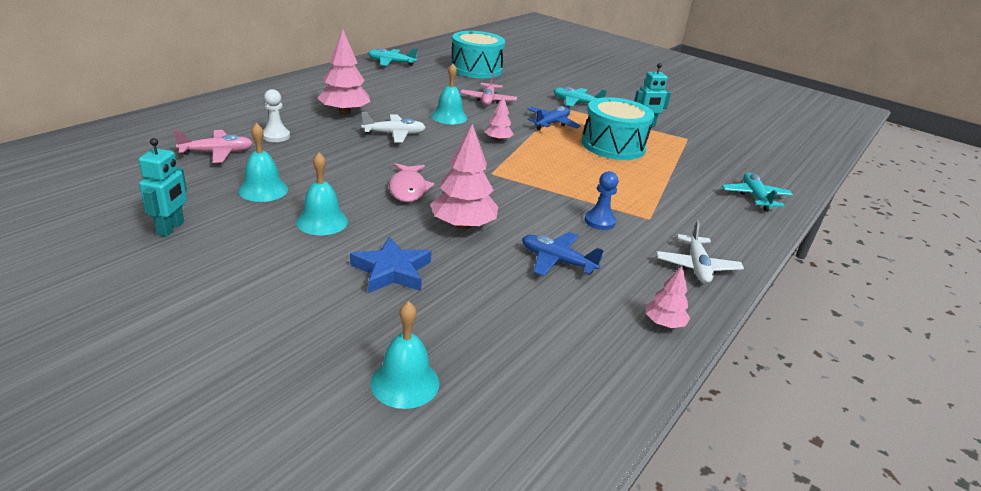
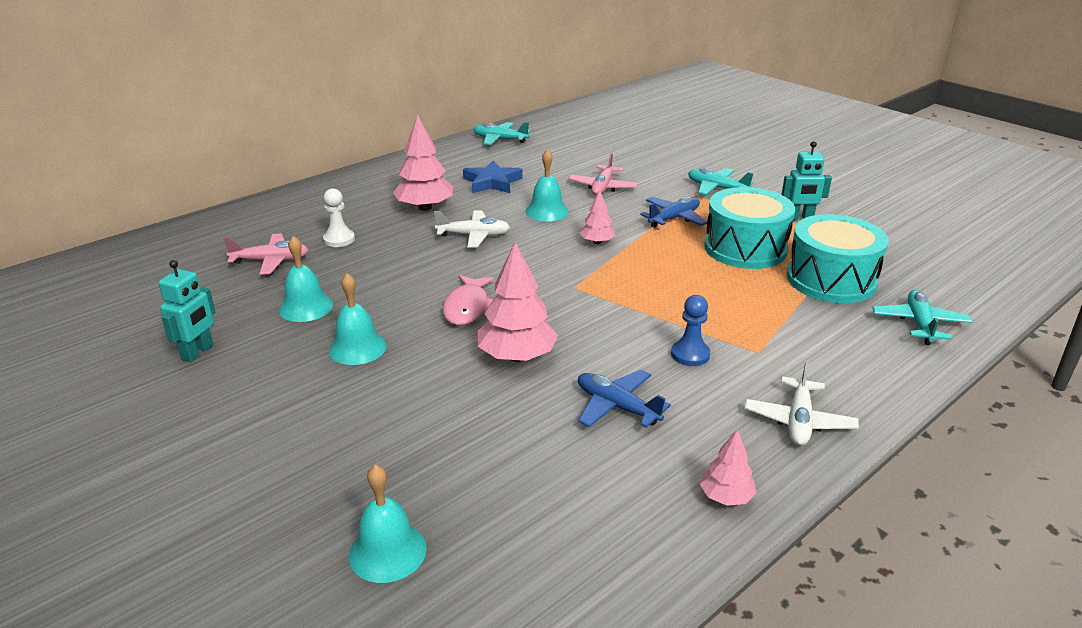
camera: 15 degrees right, 0 degrees up
blue star [350,236,432,293] -> blue star moved to [463,160,523,193]
turquoise drum [451,31,505,78] -> turquoise drum moved to [787,214,889,303]

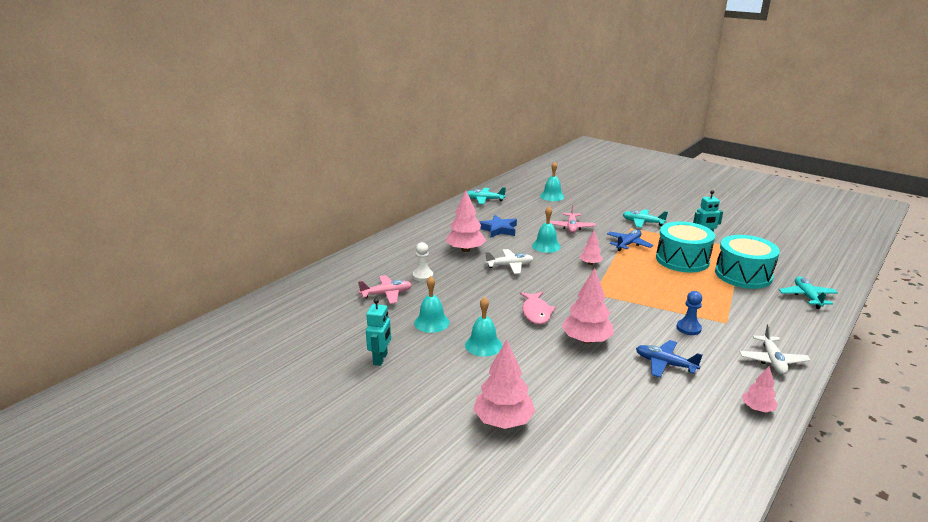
camera: 10 degrees left, 5 degrees down
turquoise bell [349,464,427,583] -> turquoise bell moved to [540,161,564,201]
none -> pink tree [473,340,535,429]

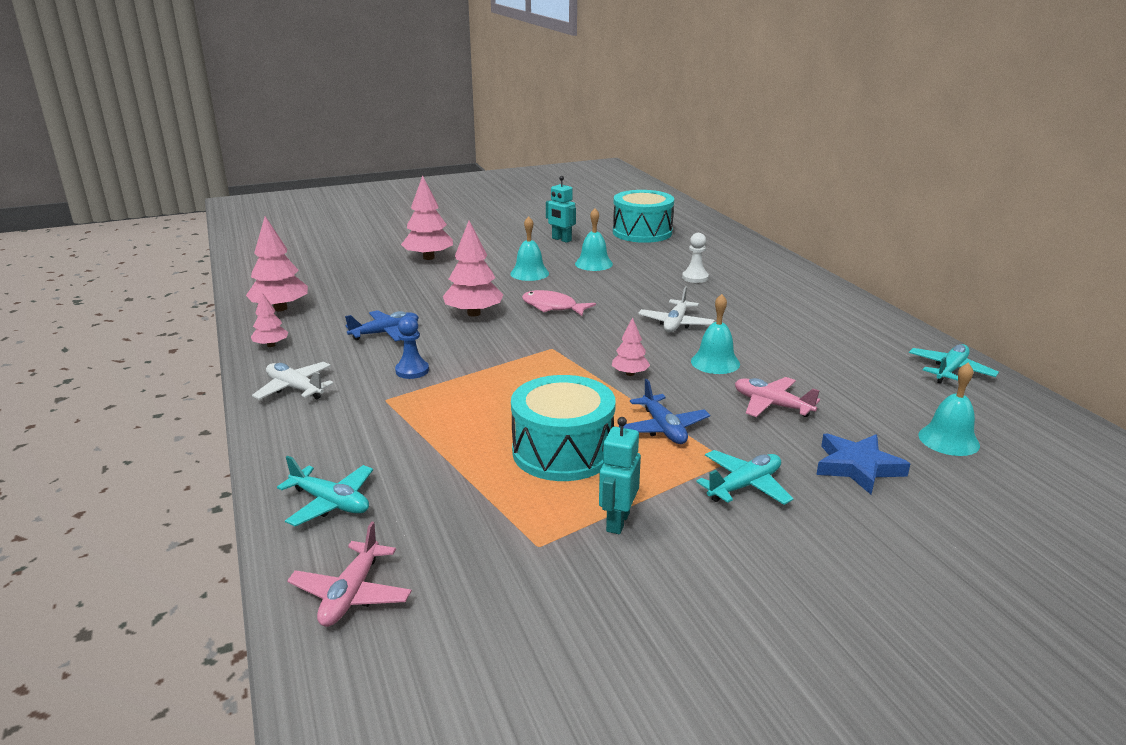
camera: 120 degrees right, 0 degrees up
pink plane [358,275,412,304] -> pink plane moved to [287,522,412,627]
pink tree [446,190,486,252] -> pink tree moved to [246,216,308,311]
blue star [479,215,517,238] -> blue star moved to [816,433,910,494]
turquoise drum [715,235,780,289] -> turquoise drum moved to [613,190,674,243]

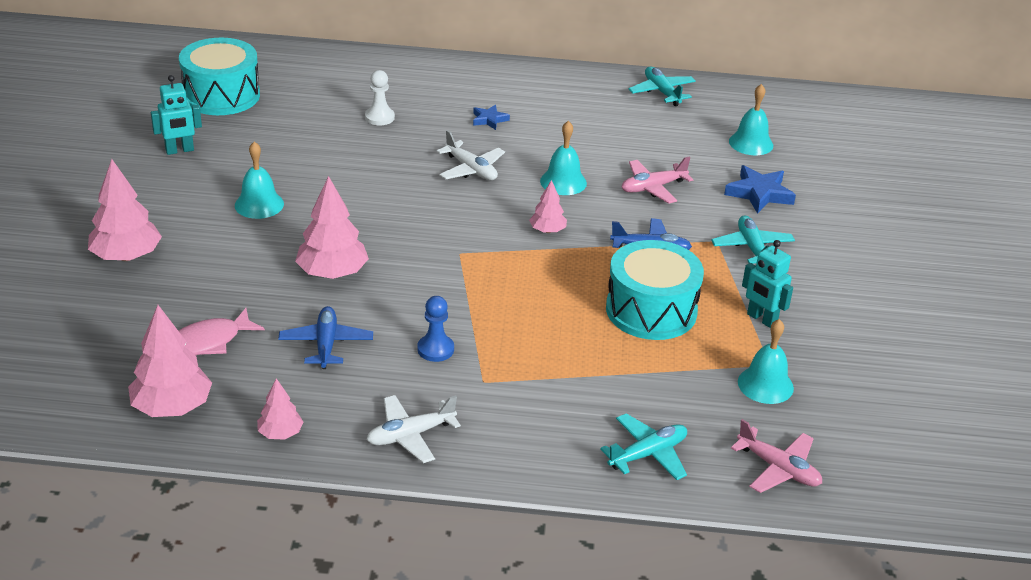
camera: 65 degrees left, 10 degrees up
pink fish [522,290,596,316] -> pink fish moved to [179,308,265,355]
turquoise bell [575,208,613,271] -> turquoise bell moved to [738,319,794,404]
none -> blue star [473,105,510,130]

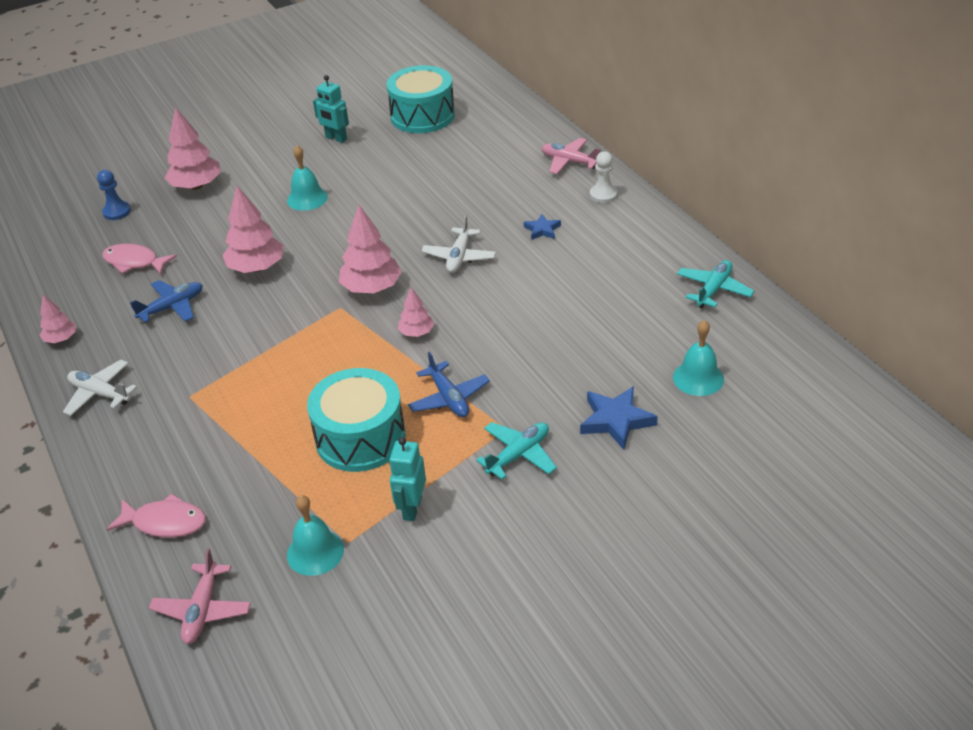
camera: 60 degrees right, 5 degrees up
pink tree [128,305,212,417] -> pink tree moved to [339,205,402,293]
white pawn [365,70,395,126] -> white pawn moved to [590,151,618,203]
blue pawn [418,296,454,362] -> blue pawn moved to [97,170,131,220]
turquoise bell [540,121,587,195] -> none
turquoise plane [600,413,687,480] -> pink fish [106,493,206,538]
pink plane [621,156,693,204] -> pink plane moved to [542,138,601,174]

